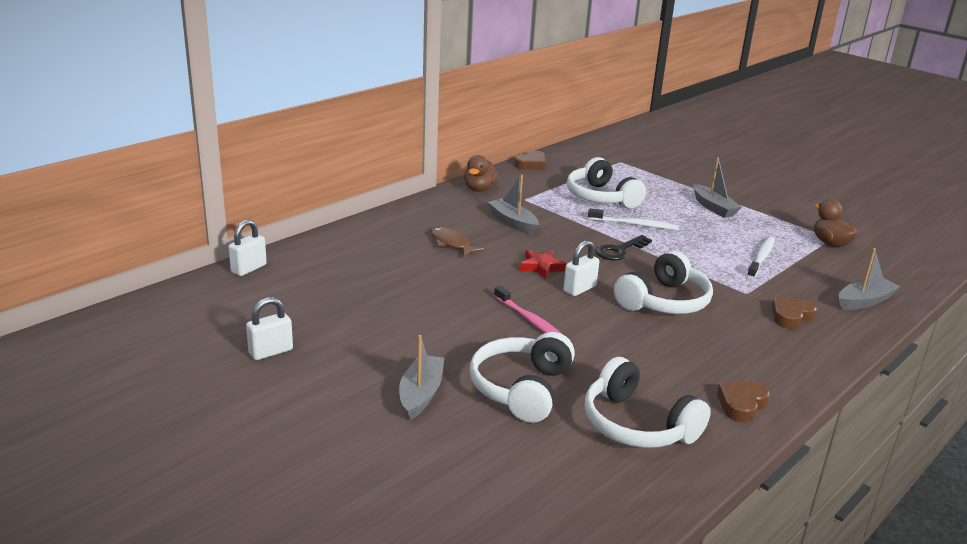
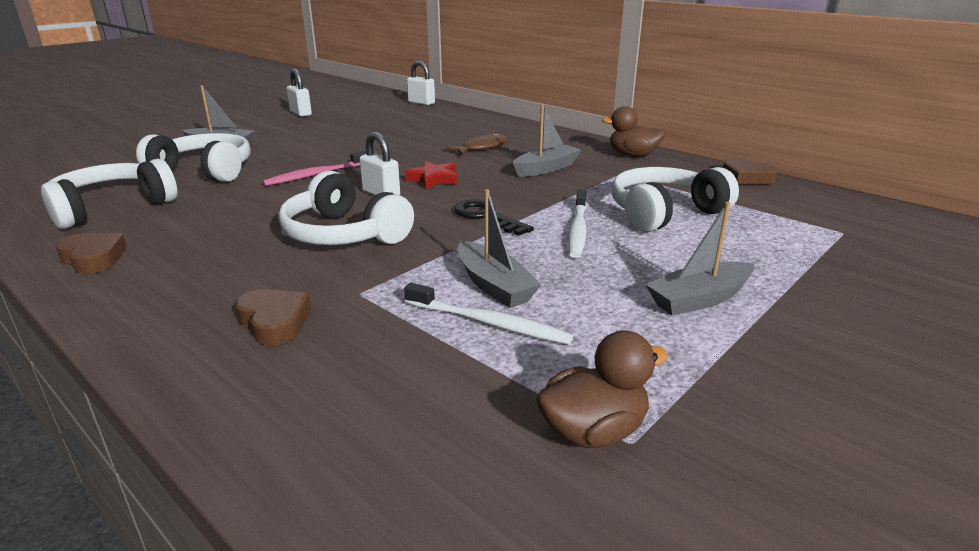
camera: 90 degrees right, 0 degrees up
grey boat [839,248,900,310] -> grey boat moved to [458,189,541,308]

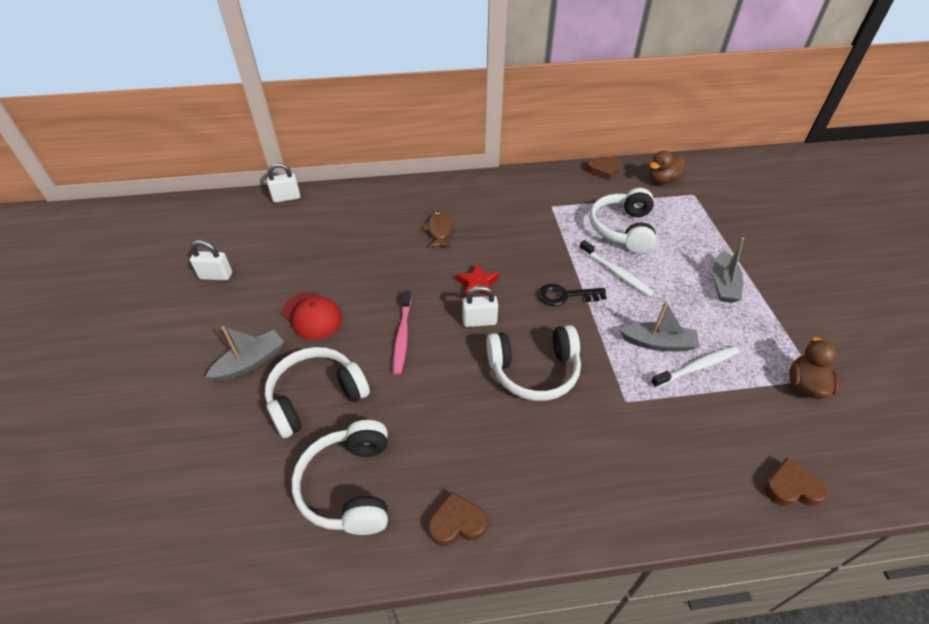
camera: 50 degrees left, 20 degrees up
brown heart [235,289,311,345] -> brown heart moved to [764,458,828,506]
grey boat [513,105,581,177] -> none
brown duck [602,106,666,157] -> brown duck moved to [649,151,685,184]
none -> red cap [282,292,342,340]

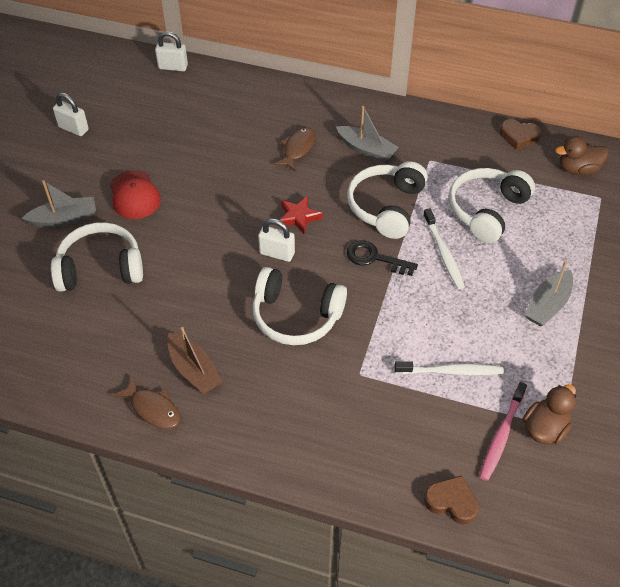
camera: 25 degrees right, 5 degrees up
white headphones [292,420,388,535] -> white headphones moved to [347,161,428,239]
pink toothbrush [393,291,411,375] -> pink toothbrush moved to [480,382,527,481]
brown heart [428,492,487,546] -> brown fish [113,376,180,429]
grey boat [620,301,700,351] -> grey boat moved to [336,106,399,163]
none -> brown boat [167,327,223,394]

